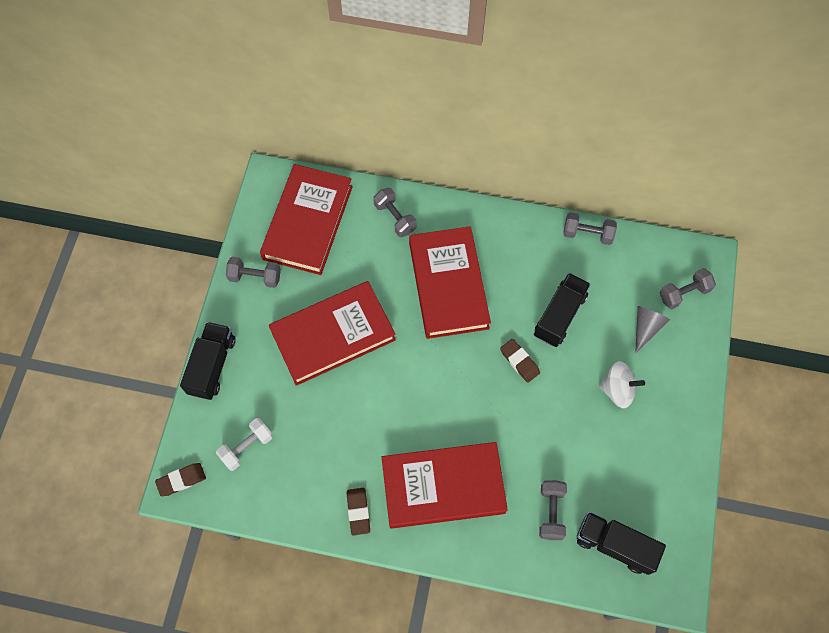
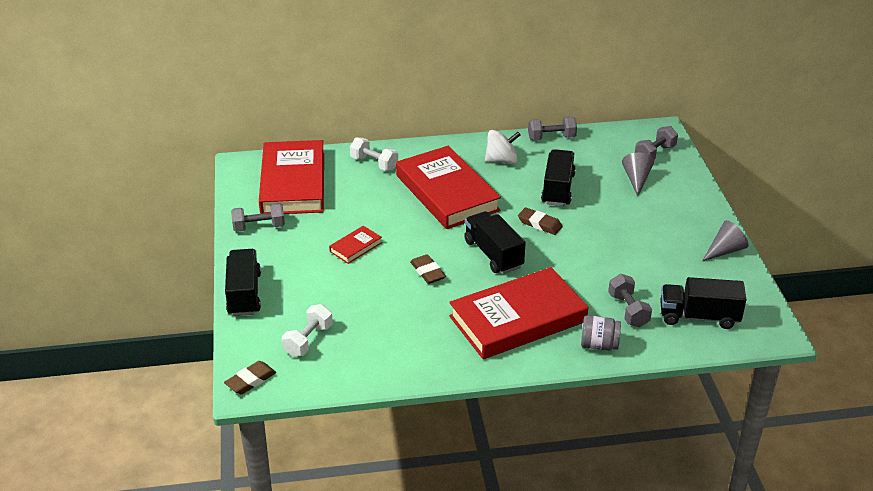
camera: 20 degrees left, 30 degrees down
red book [269,281,396,386] -> red book [329,226,382,264], size x0.42
brown eraser [347,488,370,536] -> brown eraser moved to [410,254,446,284]
grey dumbbell [373,188,417,237] -> white dumbbell [350,137,398,171]
white spinning top [599,361,645,408] -> white spinning top moved to [485,130,520,164]
none -> black truck [464,211,526,274]
none -> grey jar [581,315,621,351]
none -> grey cone [702,220,749,261]

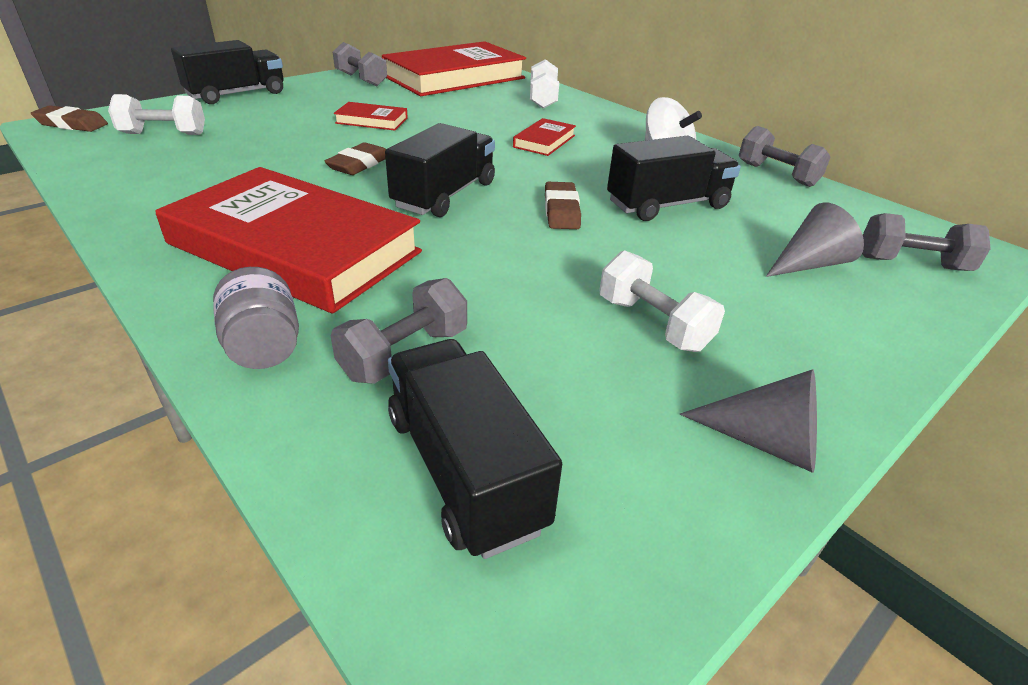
camera: 55 degrees right, 0 degrees up
red book [396,146,501,229] -> red book [513,118,576,156], size x0.42
none -> white dumbbell [599,250,725,352]

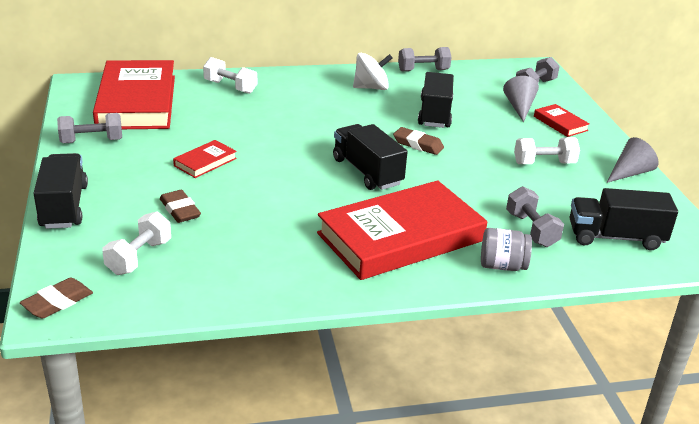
camera: 60 degrees left, 5 degrees down
brown eraser [324,142,386,175] -> brown eraser moved to [160,190,201,223]
red book [513,118,576,156] -> red book moved to [534,104,590,137]

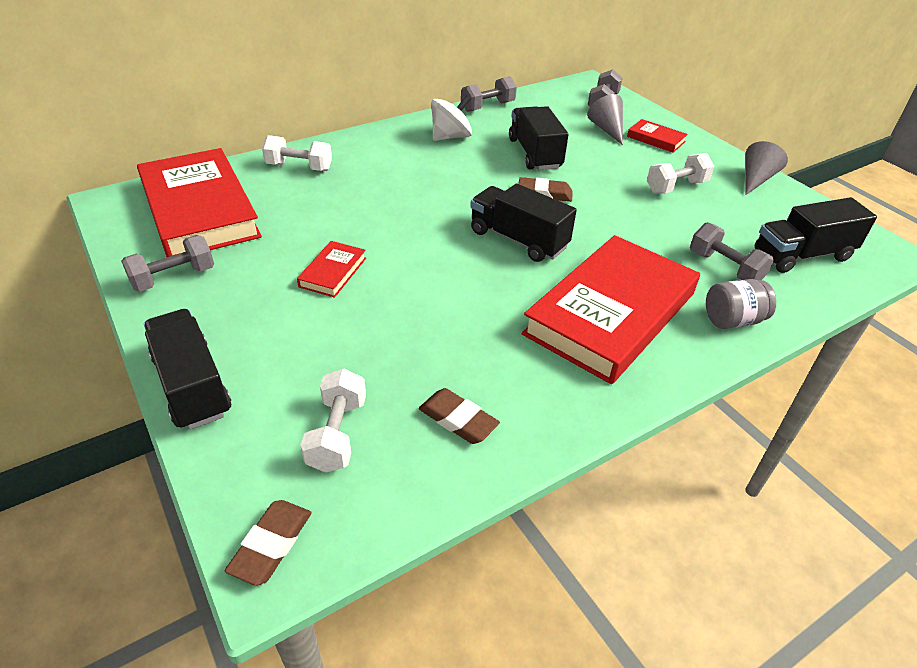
camera: 20 degrees left, 10 degrees up
brown eraser [160,190,201,223] -> brown eraser moved to [419,388,500,444]

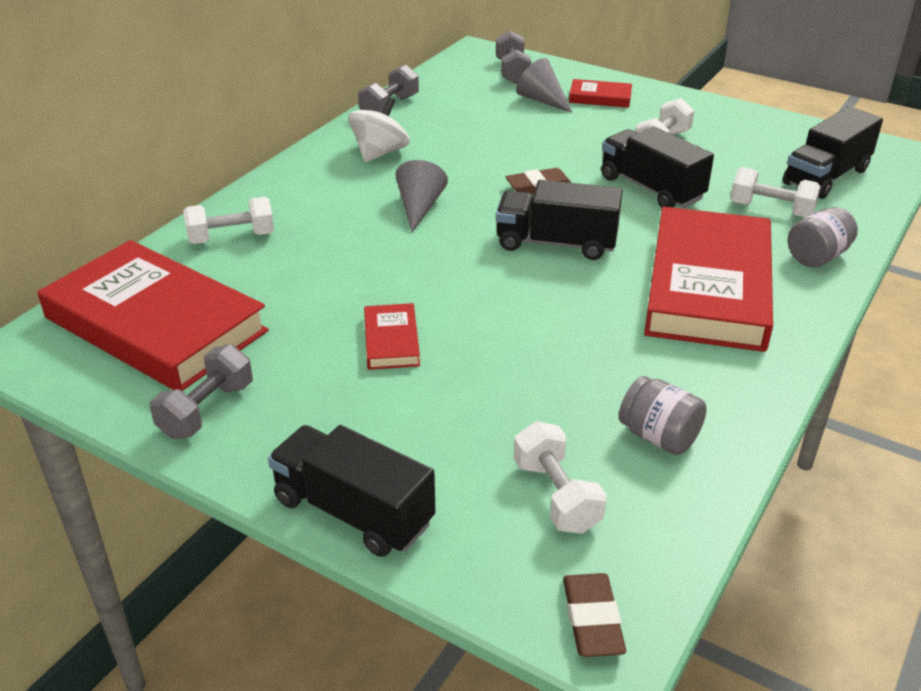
camera: 25 degrees left, 5 degrees down
brown eraser [419,388,500,444] -> grey jar [619,376,707,455]
black truck [509,106,569,170] -> black truck moved to [601,127,714,208]
grey dumbbell [690,222,774,281] -> white dumbbell [730,167,821,217]
grey cone [746,141,788,195] -> grey cone moved to [395,160,448,232]

